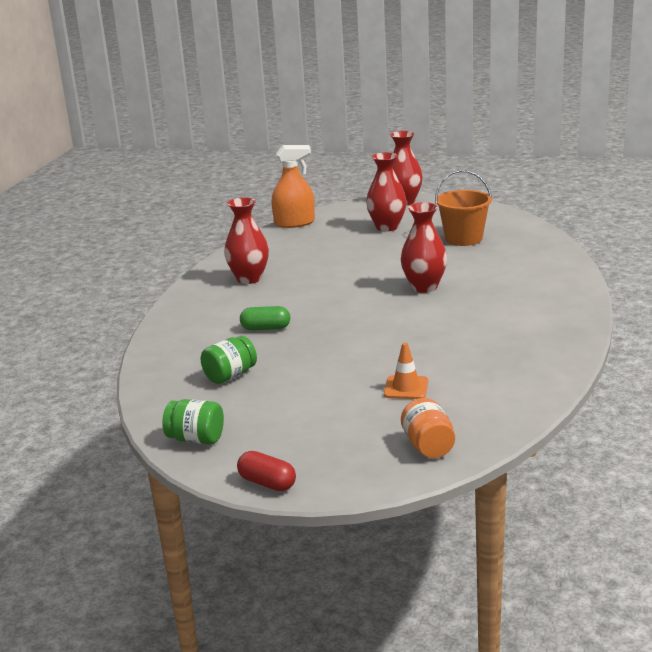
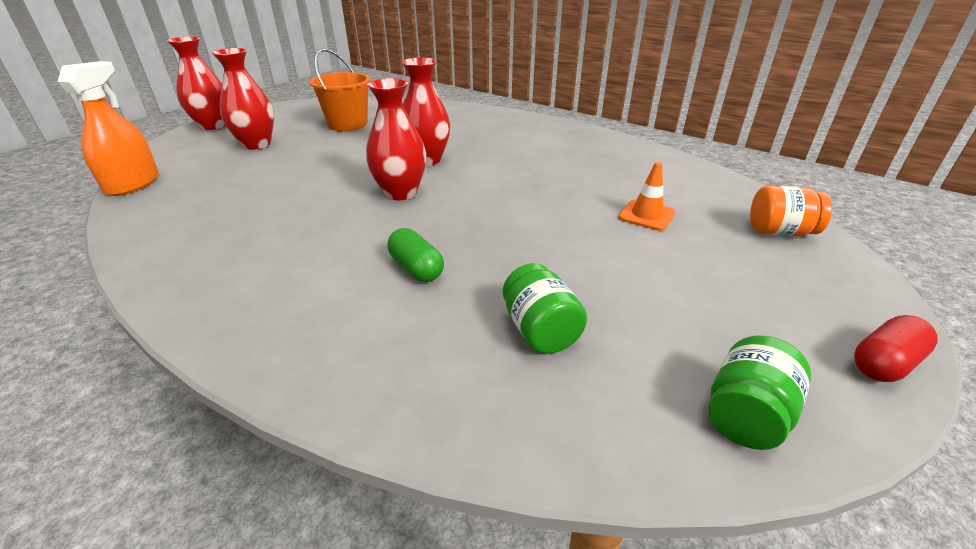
camera: 70 degrees left, 10 degrees up
red vase [224,197,269,284] -> red vase moved to [366,78,426,200]
green capsule [240,306,290,330] -> green capsule turned 60 degrees counterclockwise [388,228,444,282]

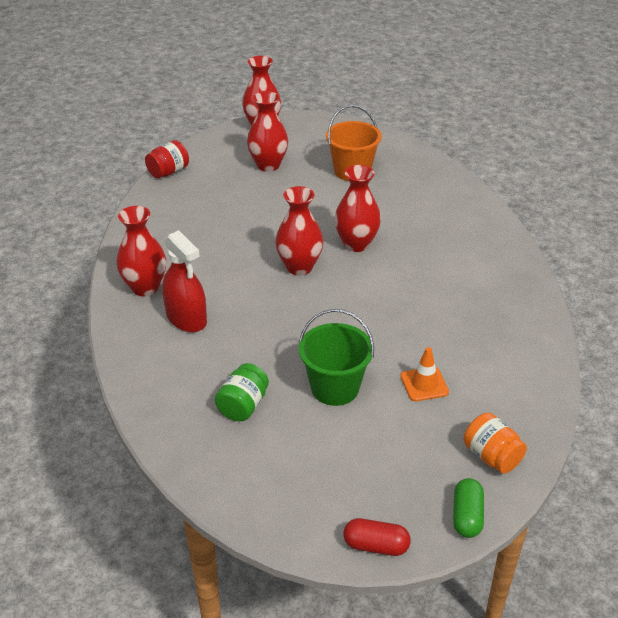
camera: 45 degrees right, 5 degrees up
orange spray bottle [58,61,159,196] -> red jar [145,140,189,178]
green capsule [388,228,444,282] -> green capsule moved to [453,478,484,538]
green jar [708,335,811,450] -> none
none -> red vase [116,206,166,296]
none -> red spray bottle [162,230,207,332]
none -> green bucket [299,309,374,406]

